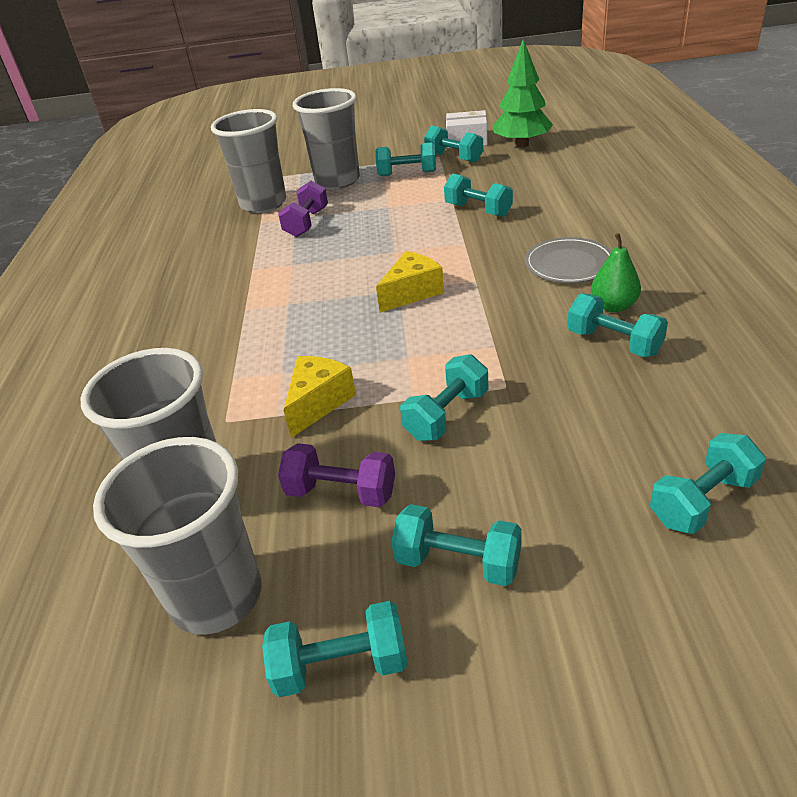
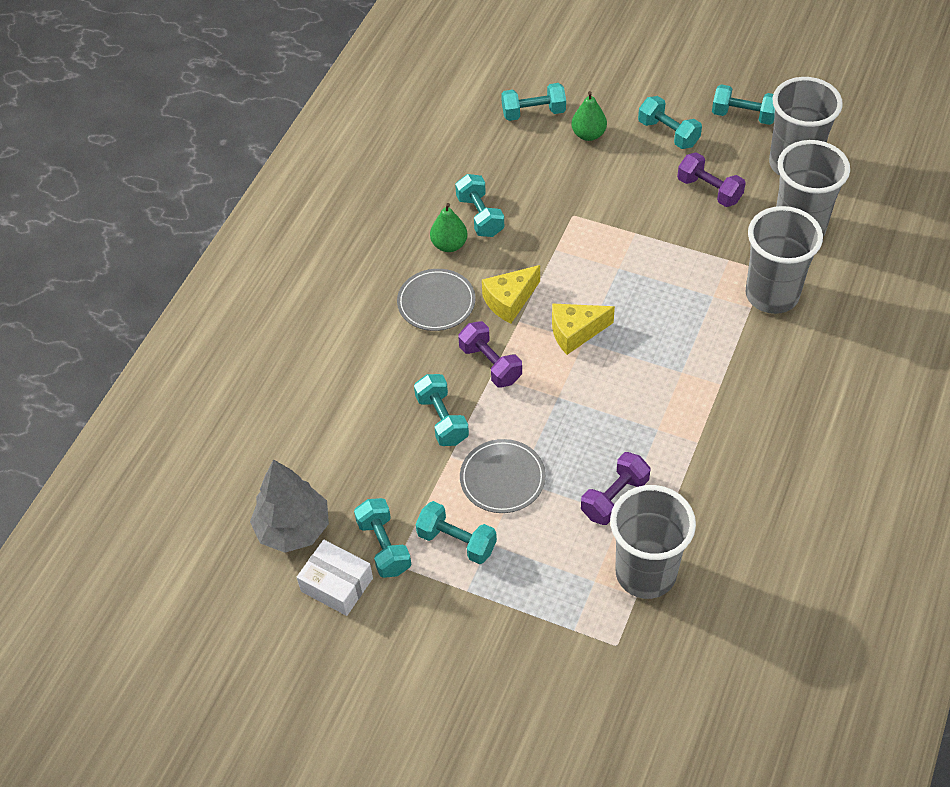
camera: 155 degrees left, 15 degrees up
yellow cheese [283,356,356,438] -> yellow cheese moved to [482,265,540,323]
grey cup [293,88,360,189] -> grey cup moved to [746,206,823,314]
turquoise dumbbell [400,354,489,441] -> none
green tree [493,39,553,147] -> grey tree [250,459,329,553]
none -> purple dumbbell [458,321,522,388]
none -> grey plate [460,439,546,513]
none -> green pear [571,91,607,141]

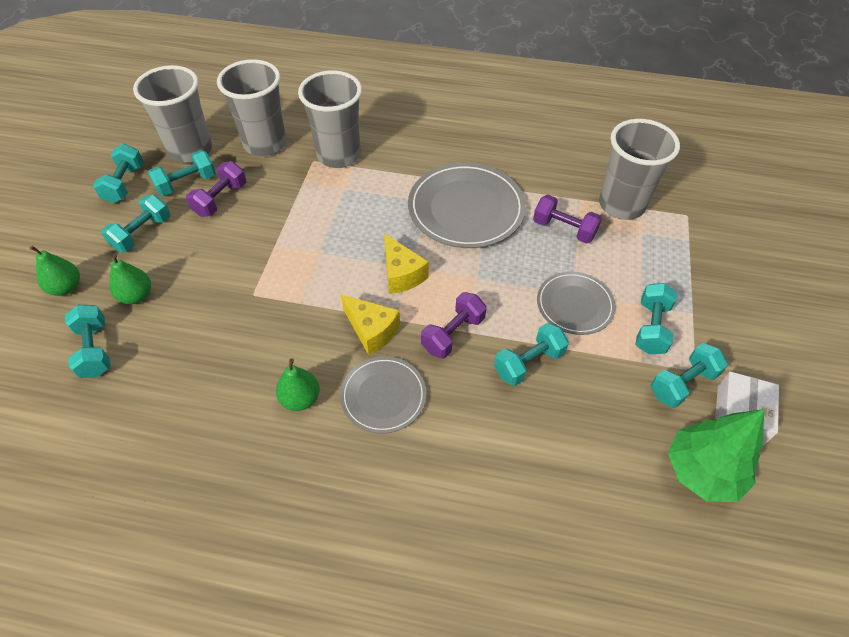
camera: 105 degrees left, 0 degrees up
grey tree [250,459,329,553] -> green tree [668,409,764,502]
turquoise dumbbell [455,174,504,237] -> turquoise dumbbell moved to [148,150,216,196]
none -> green pear [30,246,80,296]
none -> grey plate [408,163,526,248]

